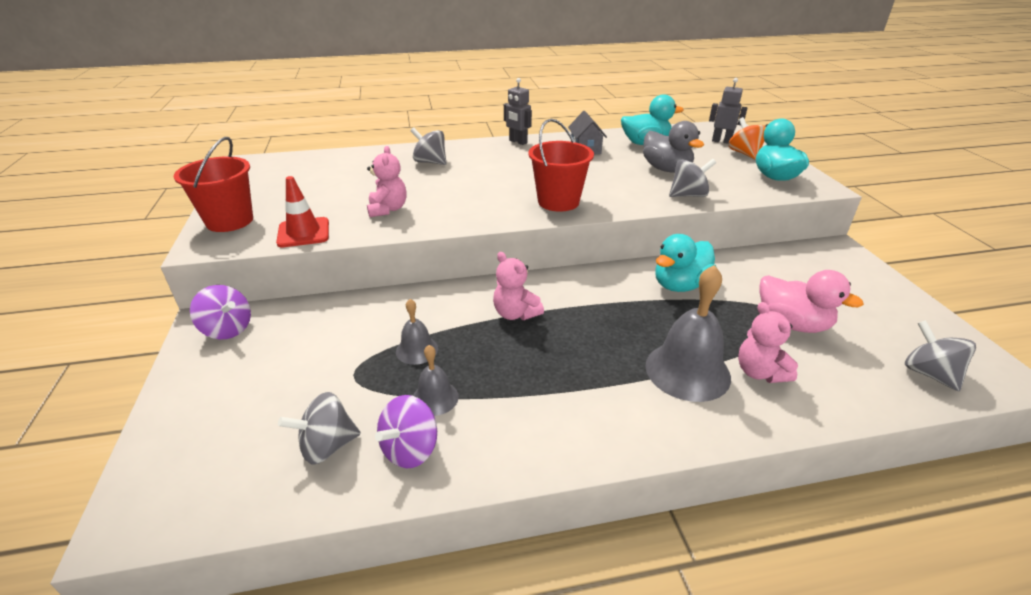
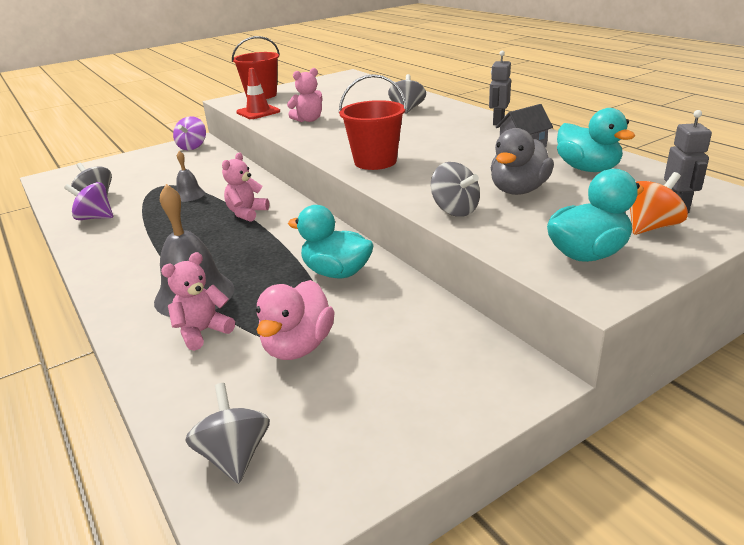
camera: 70 degrees right, 5 degrees down
grey bell [413,345,459,416] -> none
grey spinning top [905,320,976,391] -> grey spinning top turned 60 degrees counterclockwise [185,383,270,484]

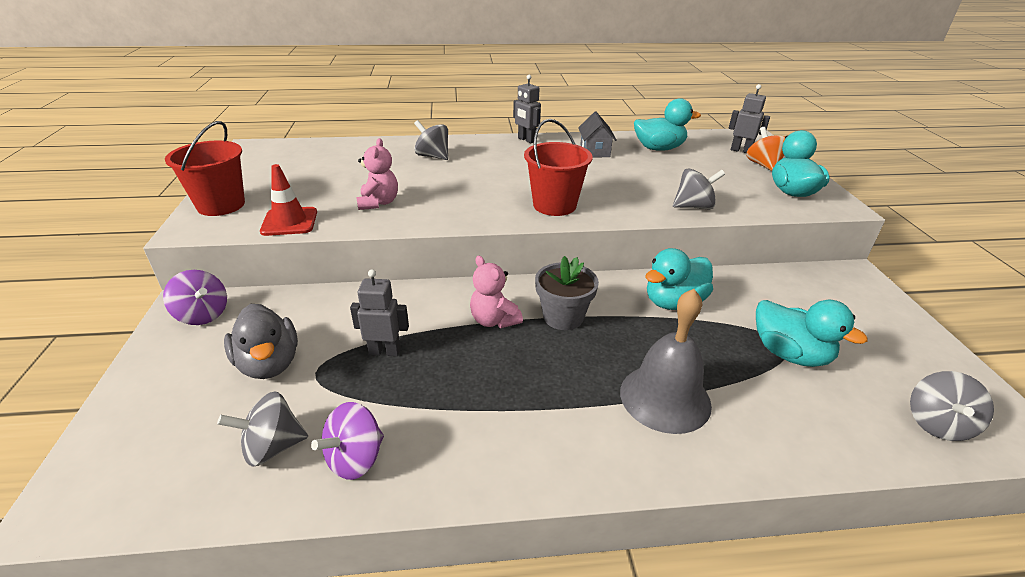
camera: 65 degrees left, 5 degrees up
pink teddy bear [161,252,235,351] -> none
grey bell [176,151,205,202] -> grey robot [350,269,409,356]
grey spinning top [185,383,270,484] -> grey spinning top turned 75 degrees counterclockwise [910,371,994,441]
pink duck [256,280,335,360] -> turquoise duck [756,300,868,367]
grey duck [491,128,554,195] -> grey duck moved to [224,304,298,379]
none -> grey flower pot [535,256,599,330]

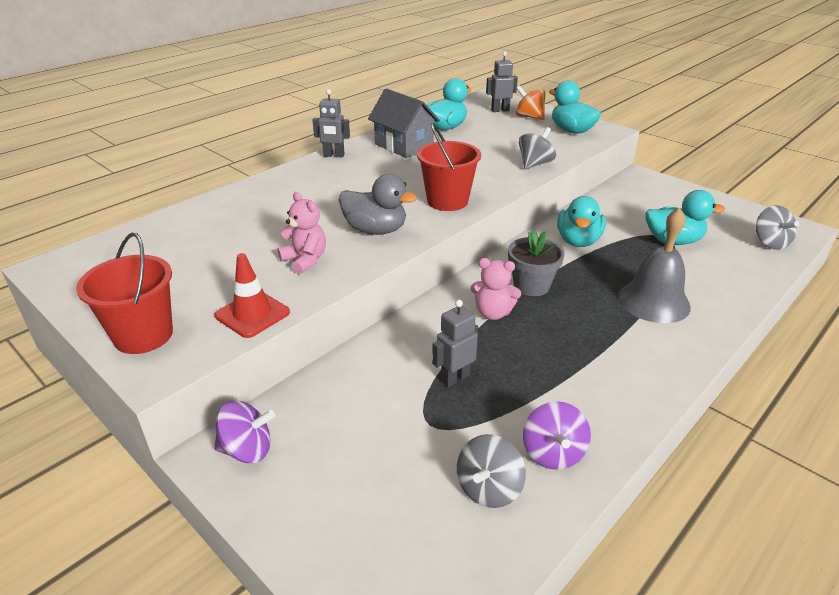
camera: 40 degrees left, 0 degrees up
grey duck [224,304,298,379] -> grey duck moved to [339,174,417,235]
grey spinning top [414,120,448,160] -> none
grey house [578,112,616,157] -> grey house [368,88,440,158], size x1.53

